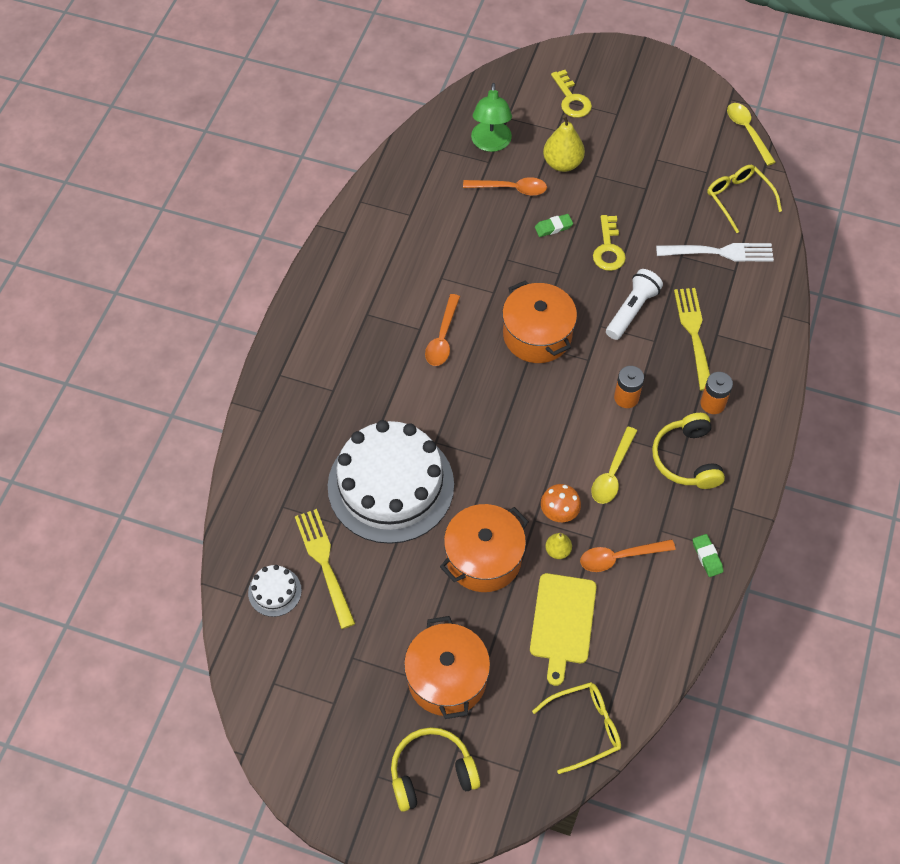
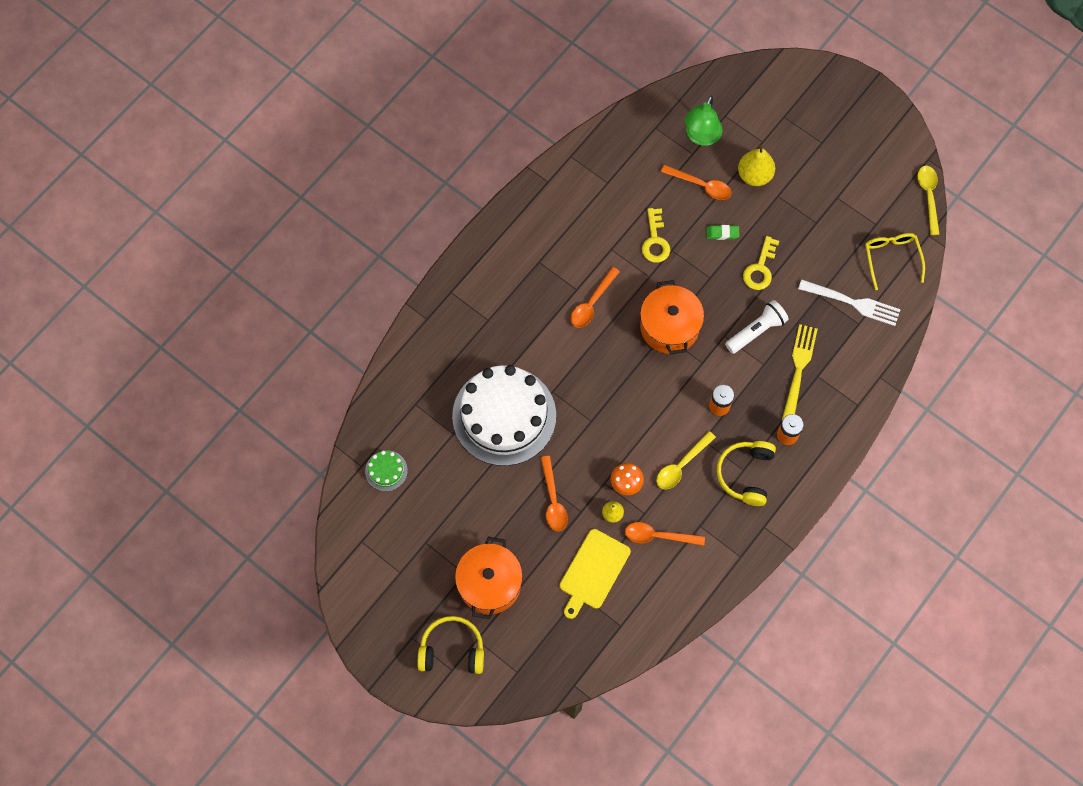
camera: 20 degrees right, 10 degrees up
white cake [248,565,302,617] -> green cake [365,450,408,492]
yellow fork [295,509,356,629] -> none
orange pot [440,504,529,592] -> orange spoon [541,456,568,531]
yellow glasses [532,682,621,774] -> none
yellow key [551,70,592,118] -> yellow key moved to [642,208,670,263]
green eraser [693,534,724,577] -> none

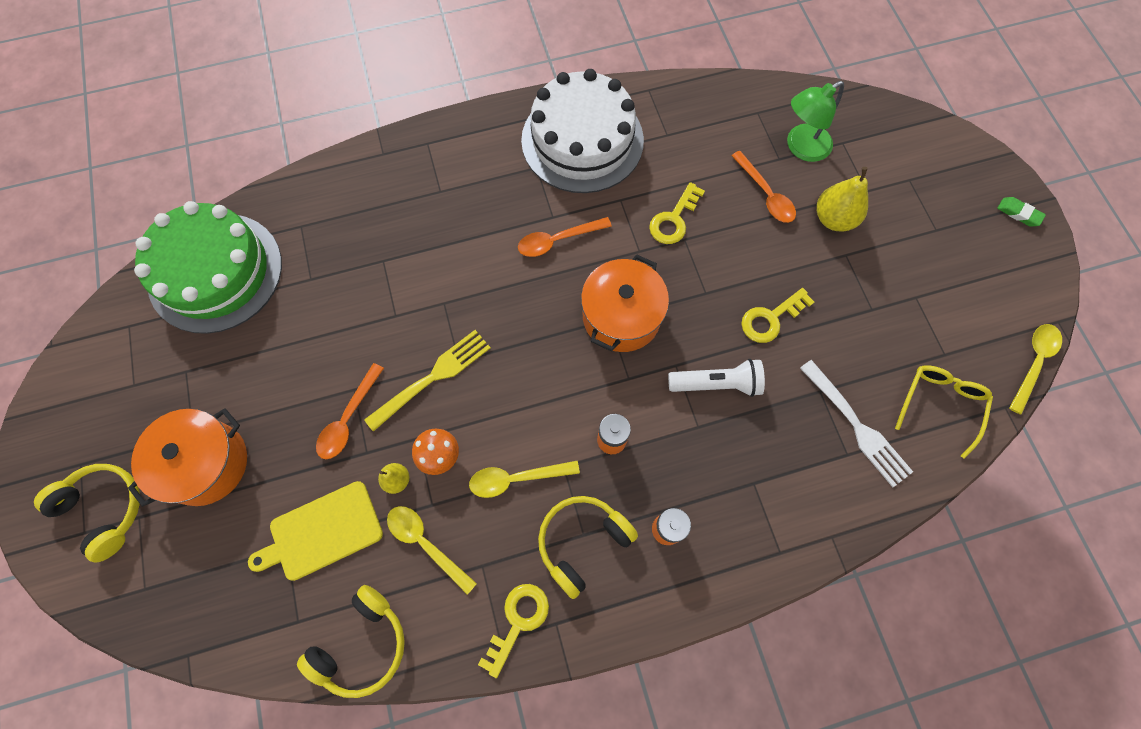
camera: 35 degrees right, 0 degrees up
green cake [365,450,408,492] -> green cake [134,201,282,334], size x2.47
white cake [452,365,556,466] -> white cake moved to [521,69,644,193]
orange spoon [625,522,705,546] -> yellow spoon [387,506,477,595]
green eraser [707,225,739,240] -> green eraser moved to [997,197,1046,227]
yellow fork [782,324,818,420] -> yellow fork moved to [364,330,491,432]
none -> yellow headphones [297,585,405,698]
none -> yellow key [478,584,549,678]

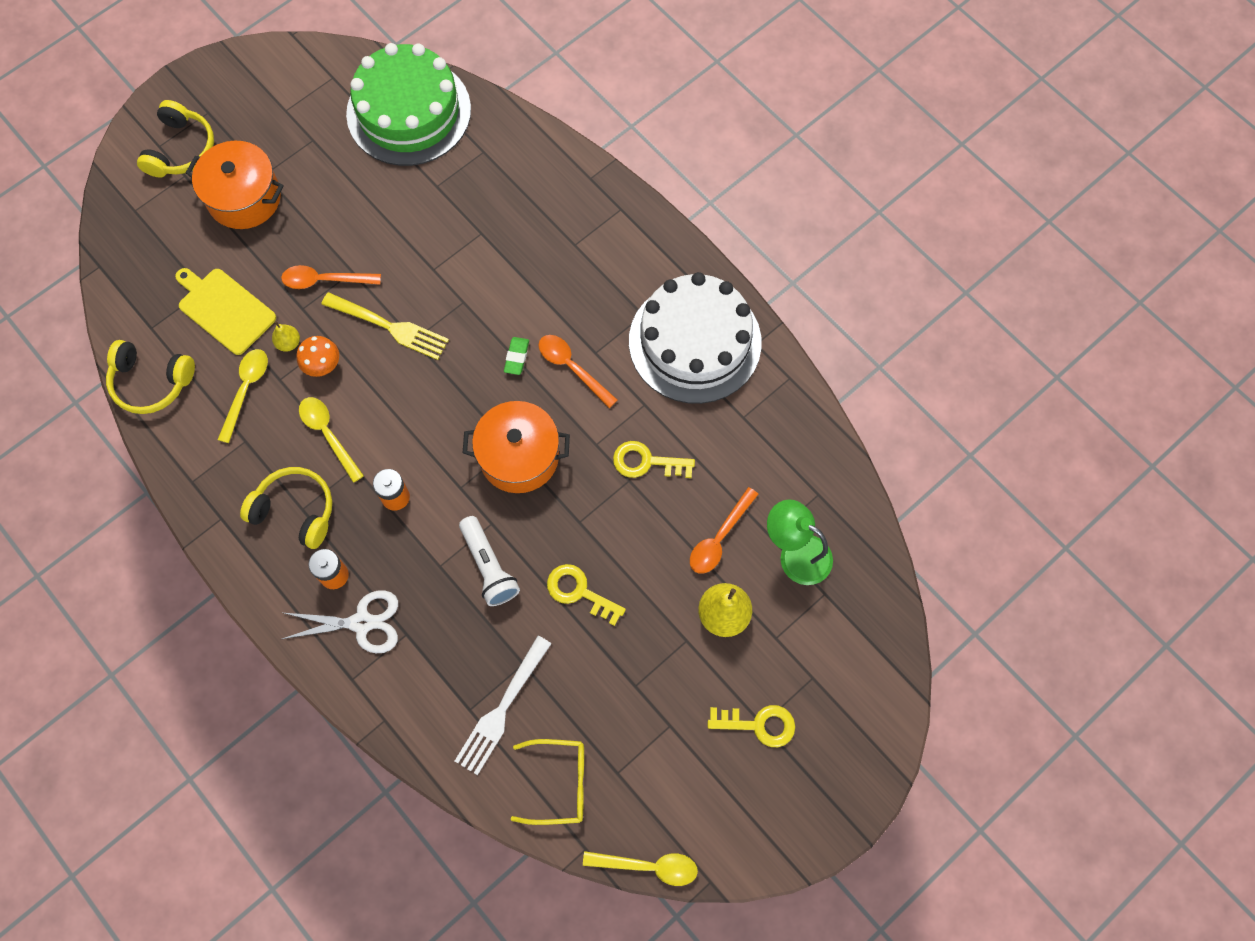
camera: 65 degrees right, 0 degrees up
yellow key [478,584,549,678] -> yellow key moved to [708,705,795,747]
green eraser [997,197,1046,227] -> green eraser moved to [504,337,529,375]
none -> white scissors [282,590,398,653]

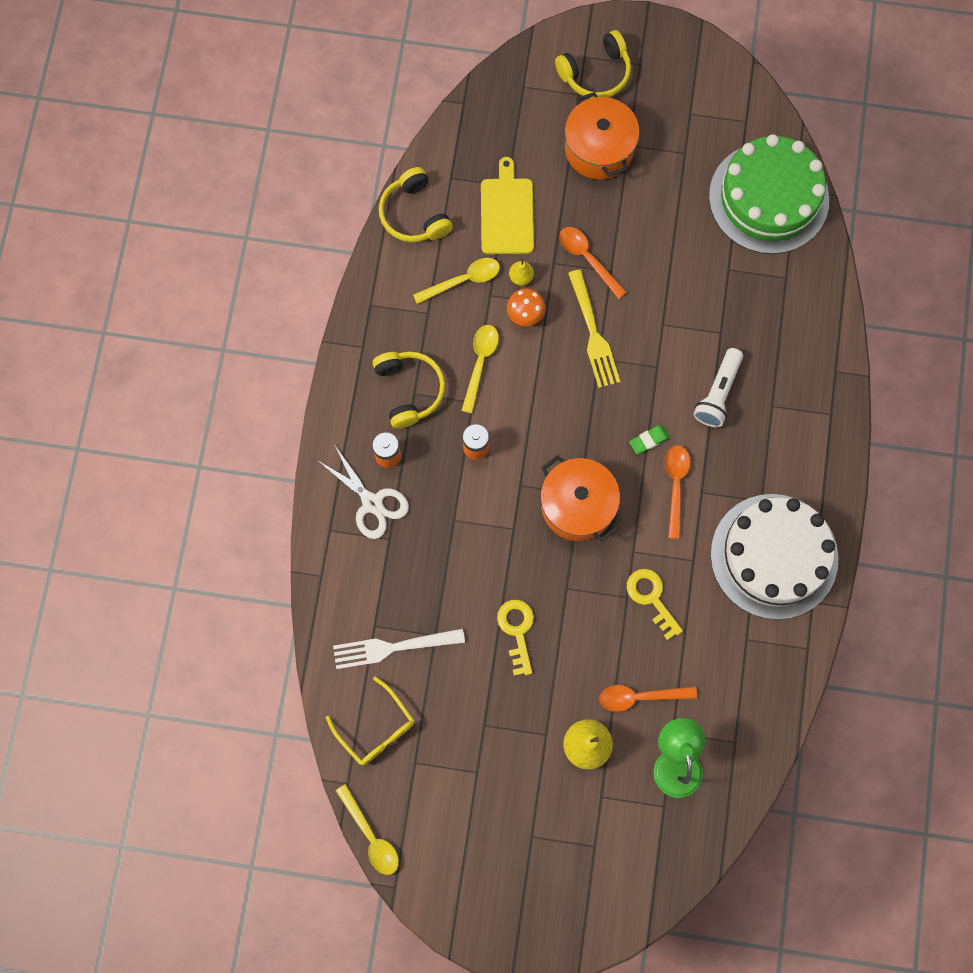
camera: 50 degrees right, 5 degrees up
white flashlight [459,516,520,606] -> white flashlight moved to [693,348,743,427]
yellow key [708,705,795,747] -> none

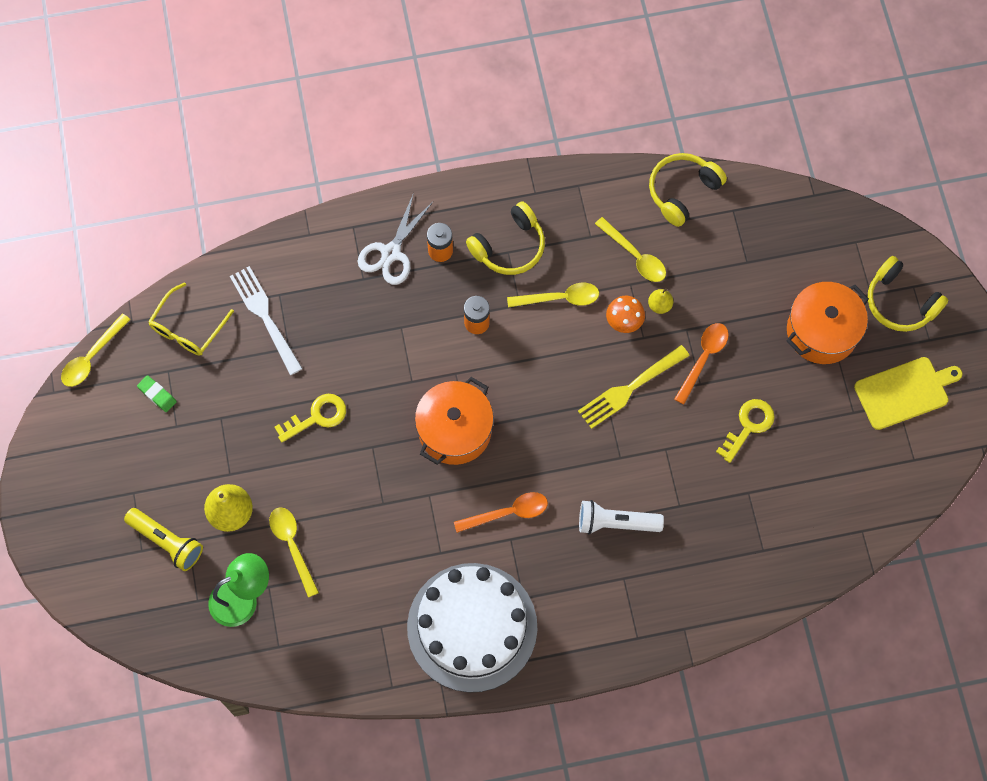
camera: 70 degrees right, 5 degrees down
yellow cutting board [481,157,534,254] -> yellow cutting board moved to [854,357,963,430]
orange spoon [599,685,697,712] -> yellow spoon [269,507,319,597]
yellow key [627,569,683,640] -> yellow key moved to [716,399,775,463]
green eraser [629,425,670,454] -> green eraser moved to [137,375,177,412]
green cake [709,134,829,254] -> none
none -> yellow flashlight [124,508,203,571]

